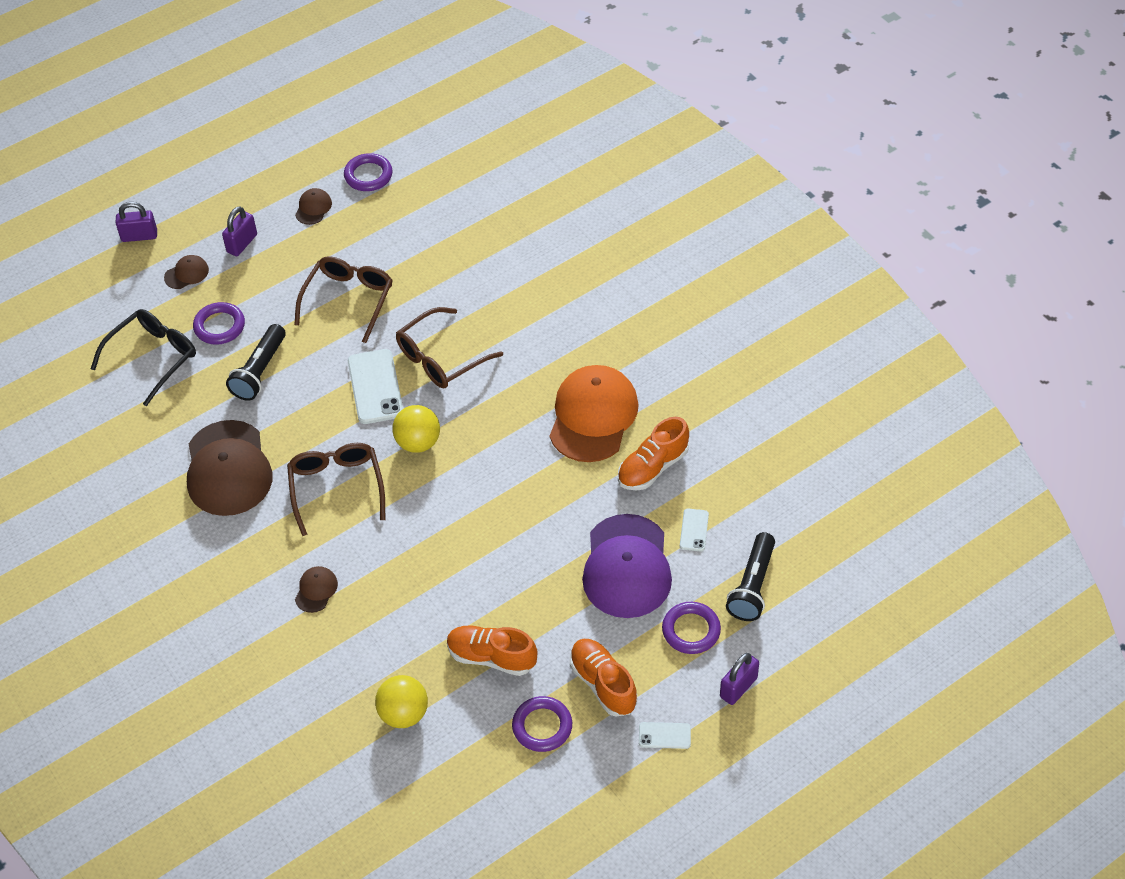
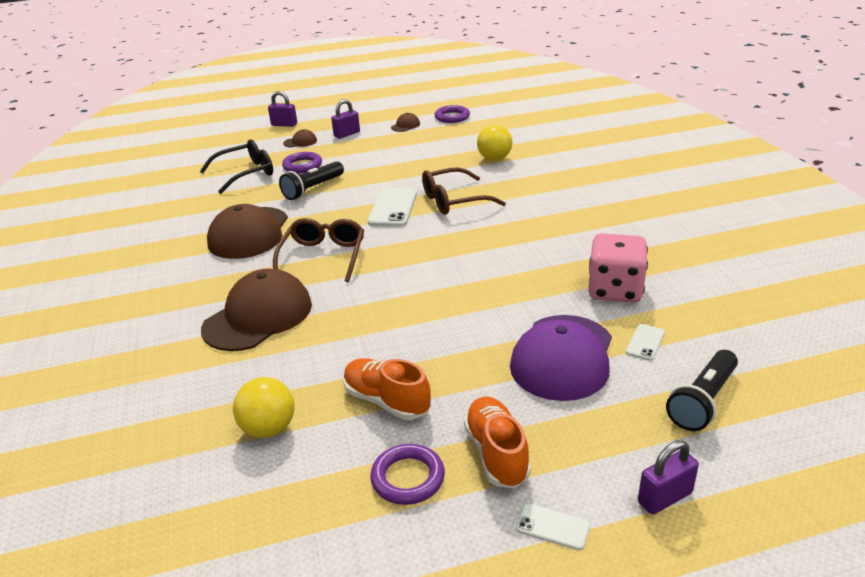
camera: 20 degrees right, 20 degrees down
brown glasses [294,256,393,343] -> none
brown cap [295,566,338,613] -> brown cap [201,269,312,351], size x2.32
yellow ball [392,405,440,453] -> yellow ball moved to [477,125,512,161]
orange cap [550,365,639,462] -> none
orange shoe [618,417,689,490] -> pink dice [588,233,648,303]
purple ring [662,602,721,654] -> none

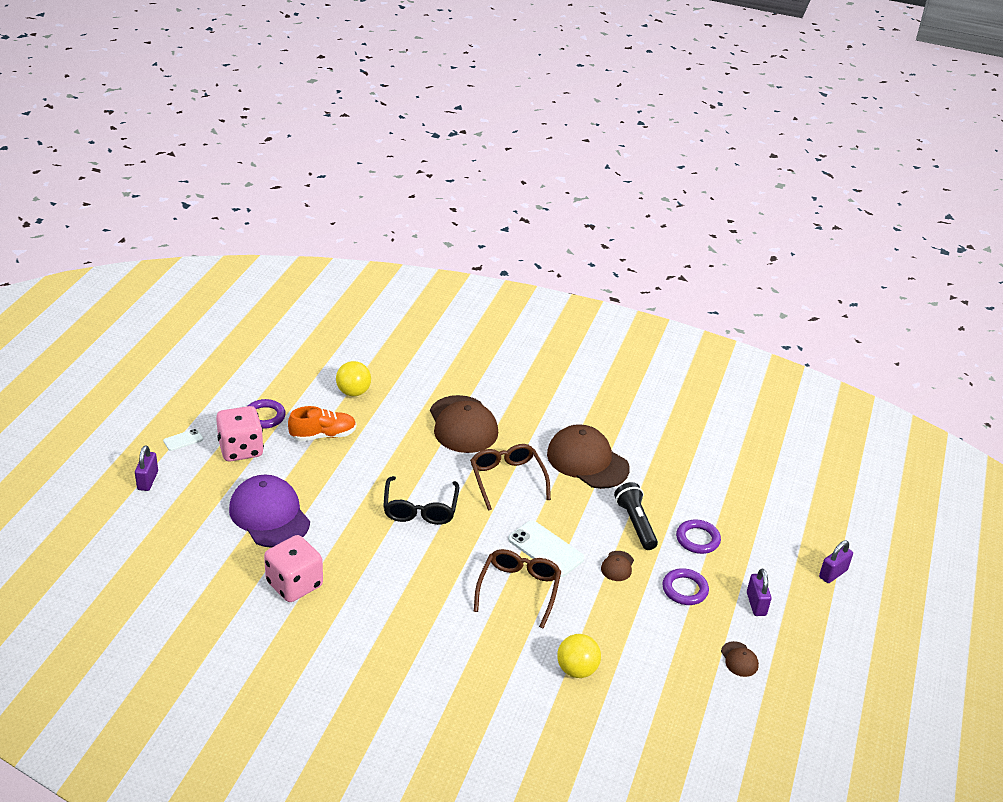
camera: 120 degrees right, 5 degrees up
black glasses [200,139,273,194] -> black glasses moved to [383,476,459,525]
brown glasses [273,218,364,282] -> brown glasses turned 150 degrees counterclockwise [470,444,551,511]
brown cap [283,130,317,147] -> brown cap moved to [601,551,634,581]
purple ring [434,105,470,123] -> purple ring moved to [662,568,709,605]
orange shoe [464,397,531,489] -> pink dice [216,406,264,461]
white phone [626,324,665,361] -> none
black flashlight [666,350,738,431] -> none

